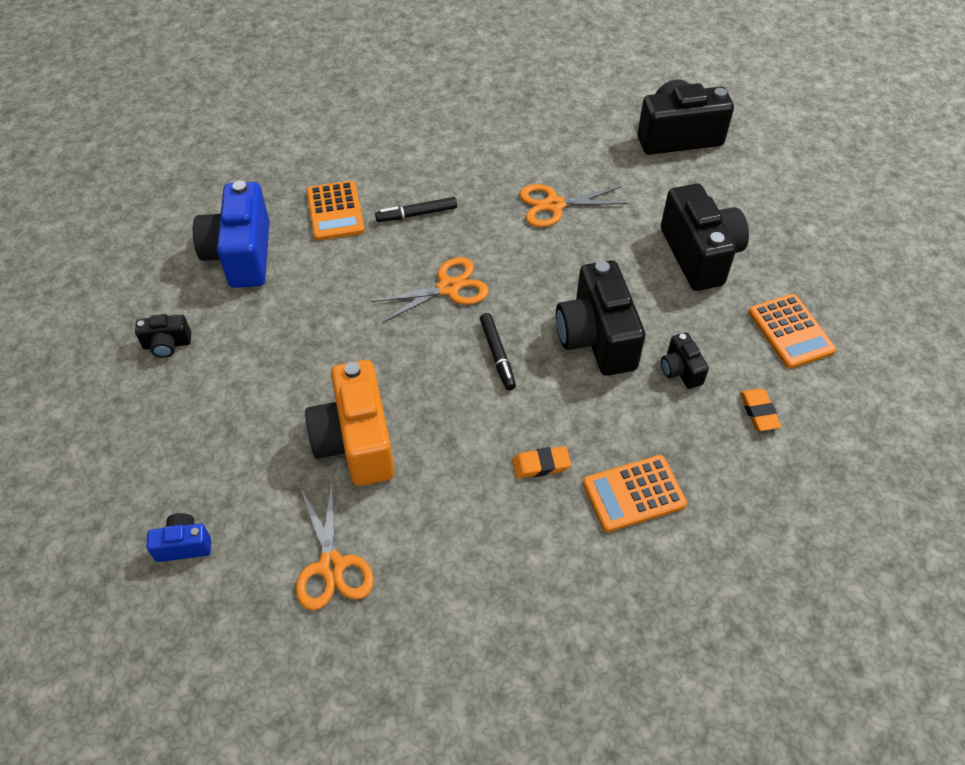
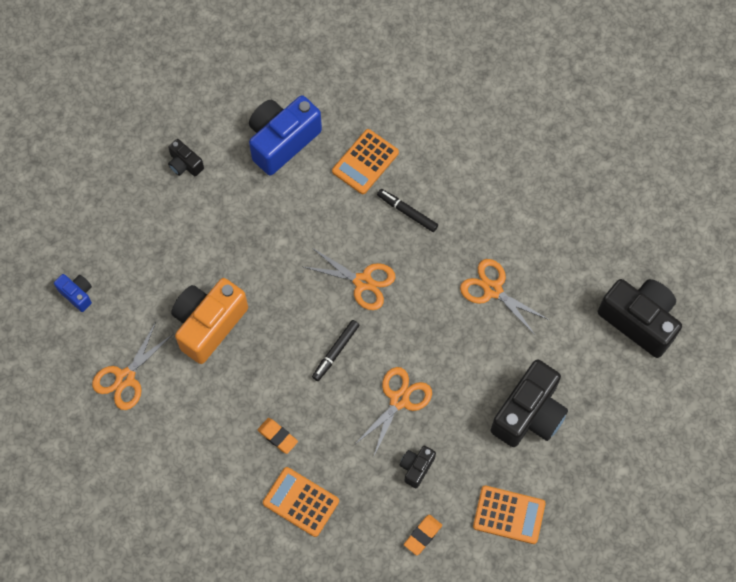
camera: 50 degrees right, 15 degrees up
black camera [556,260,646,376] -> orange scissors [354,367,432,458]
orange calculator [749,294,836,369] -> orange calculator turned 105 degrees counterclockwise [473,486,546,544]

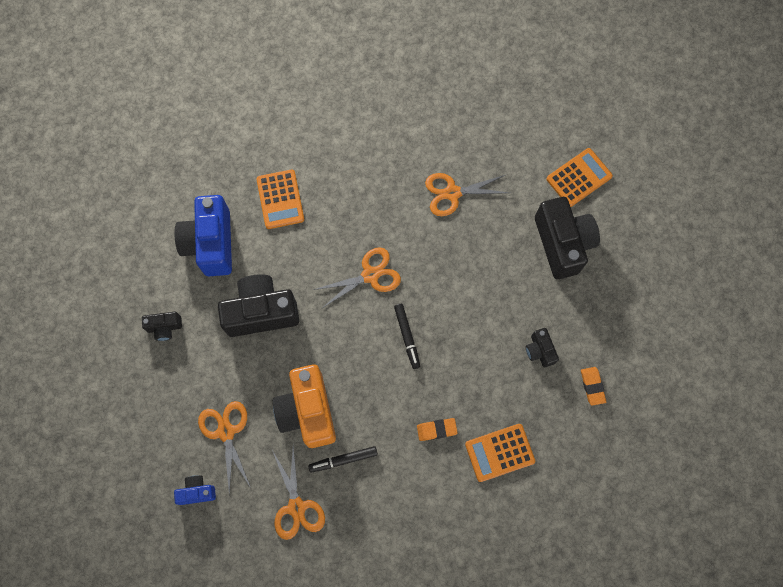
camera: 50 degrees left, 5 degrees up
orange scissors [354,367,432,458] -> orange scissors moved to [198,401,251,494]
black marker [377,189,438,232] -> black marker moved to [308,446,378,472]
orange calculator [473,486,546,544] -> orange calculator moved to [547,148,613,207]
black camera [598,279,682,358] -> black camera moved to [218,274,299,337]

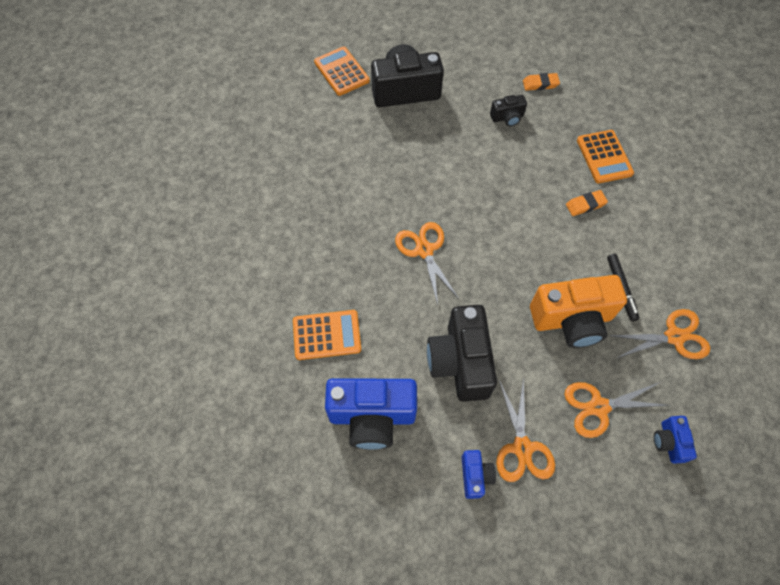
camera: 85 degrees left, 10 degrees down
black camera [142,312,182,341] -> blue camera [462,450,496,499]
black marker [394,304,420,369] -> none
orange eraser [417,418,458,441] -> orange eraser turned 75 degrees clockwise [566,190,608,216]
orange scissors [425,173,509,216] -> orange scissors moved to [496,377,555,482]

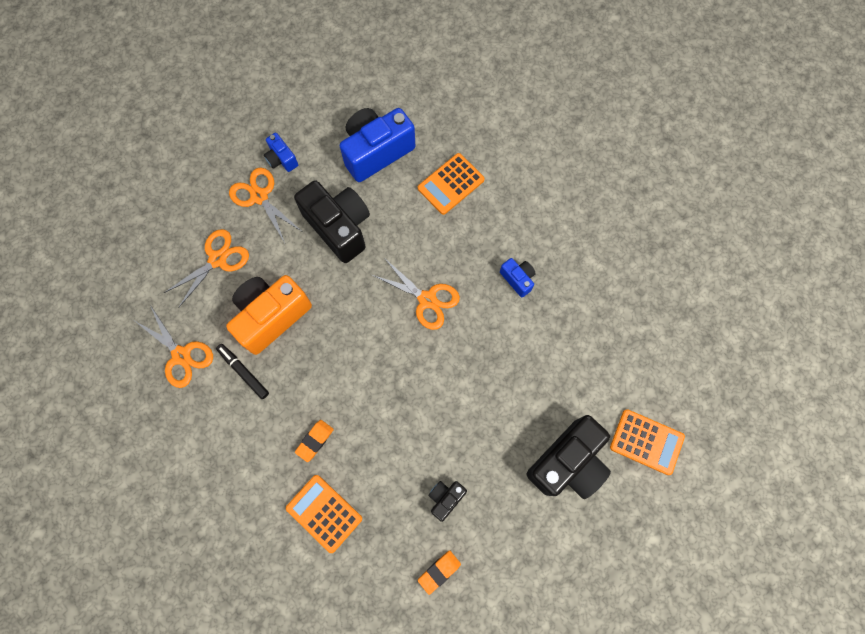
camera: 145 degrees right, 10 degrees up
orange scissors [609,309,710,359] -> orange scissors turned 90 degrees counterclockwise [135,305,213,388]
blue camera [654,416,697,464] -> blue camera moved to [500,258,536,297]

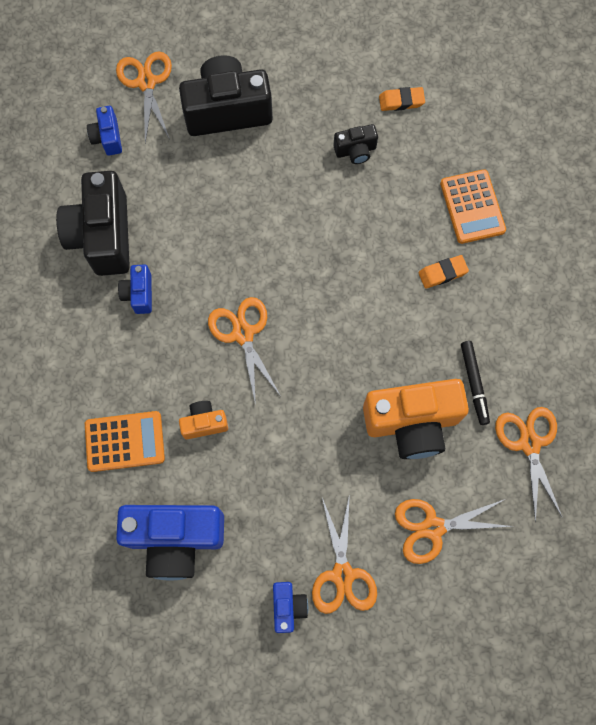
camera: 145 degrees left, 0 degrees up
black camera [294,180,370,263] -> black camera moved to [56,171,130,276]
orange calculator [610,409,685,475] -> orange scissors [116,51,172,143]
none -> blue camera [87,106,122,155]
none -> orange camera [179,401,228,439]

